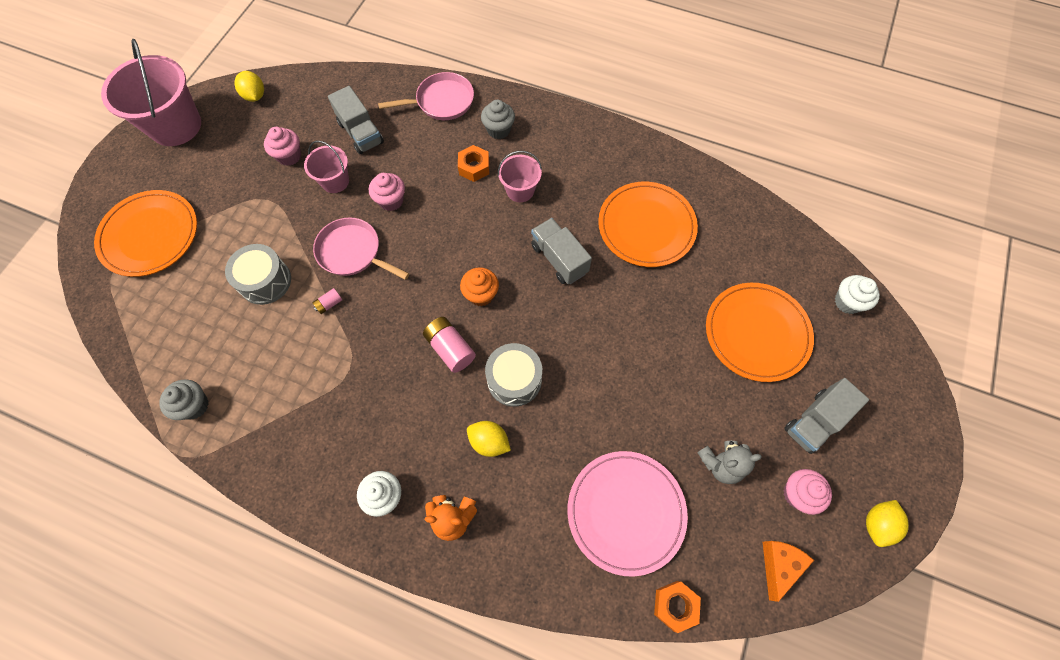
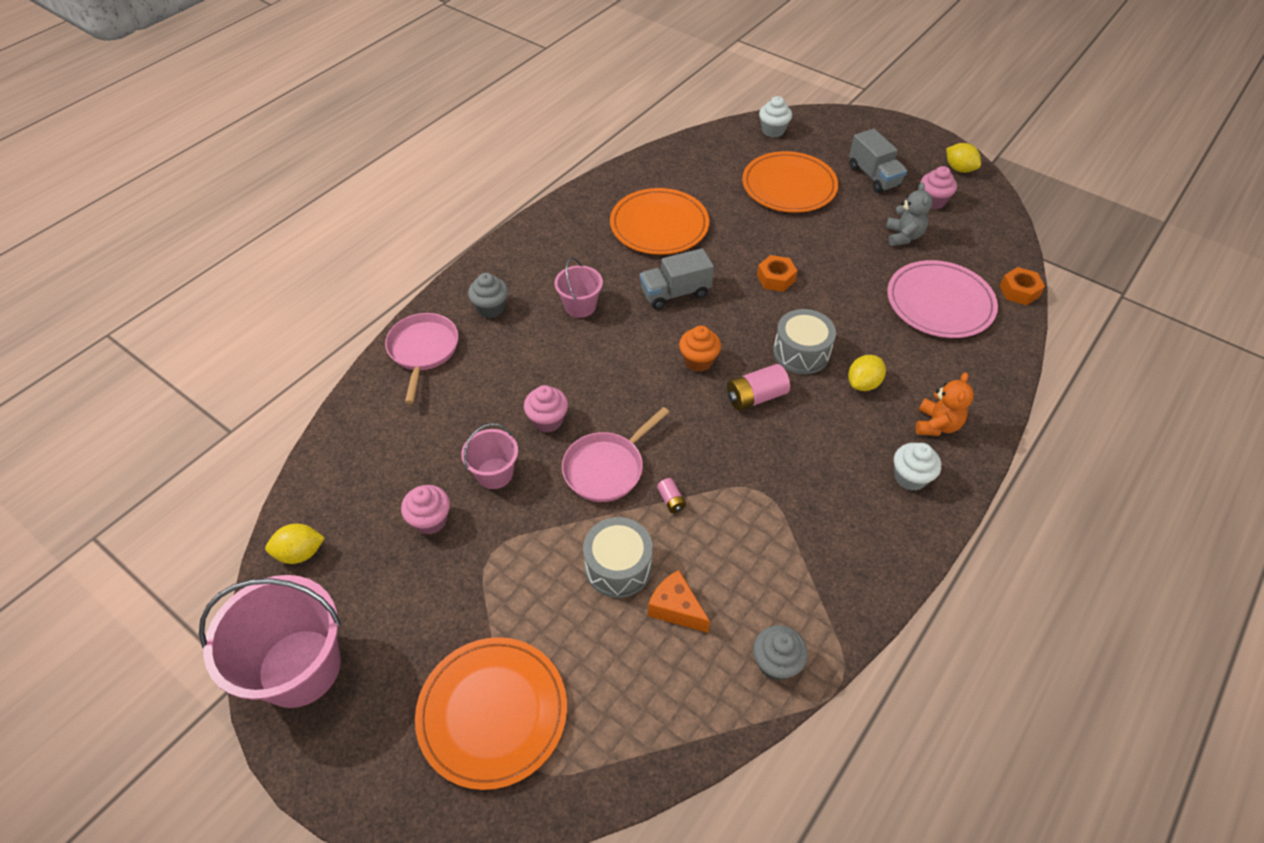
camera: 75 degrees left, 15 degrees down
grey truck [328,86,384,154] -> none
orange nut [458,145,489,182] -> orange nut moved to [757,255,797,292]
orange cheese [763,541,814,602] -> orange cheese moved to [648,570,710,633]

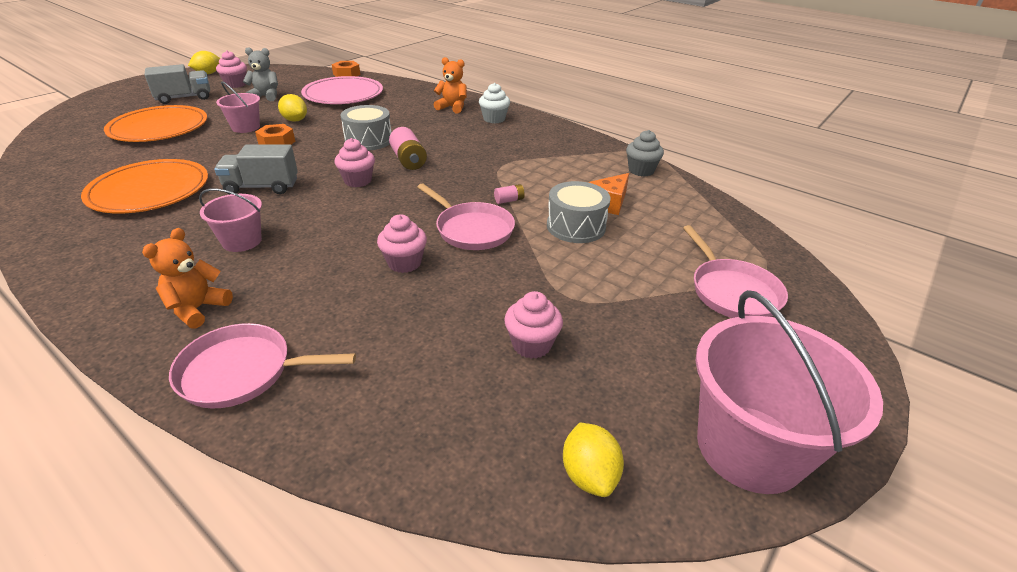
camera: 90 degrees left, 15 degrees down
orange plate [415,637,567,790] -> pink pan [683,225,788,318]
pink bucket [461,423,518,489] -> pink bucket moved to [216,81,260,133]
grey cupcake [468,273,508,318] -> orange teddy bear [142,228,233,328]
grey truck [640,248,714,309] -> grey truck turned 105 degrees clockwise [214,144,298,194]
orange cupcake [679,325,721,372] -> pink cupcake [334,138,375,187]
white cupcake [759,96,792,138] -> none
yellow lemon [848,355,886,391] -> yellow lemon moved to [278,94,307,122]

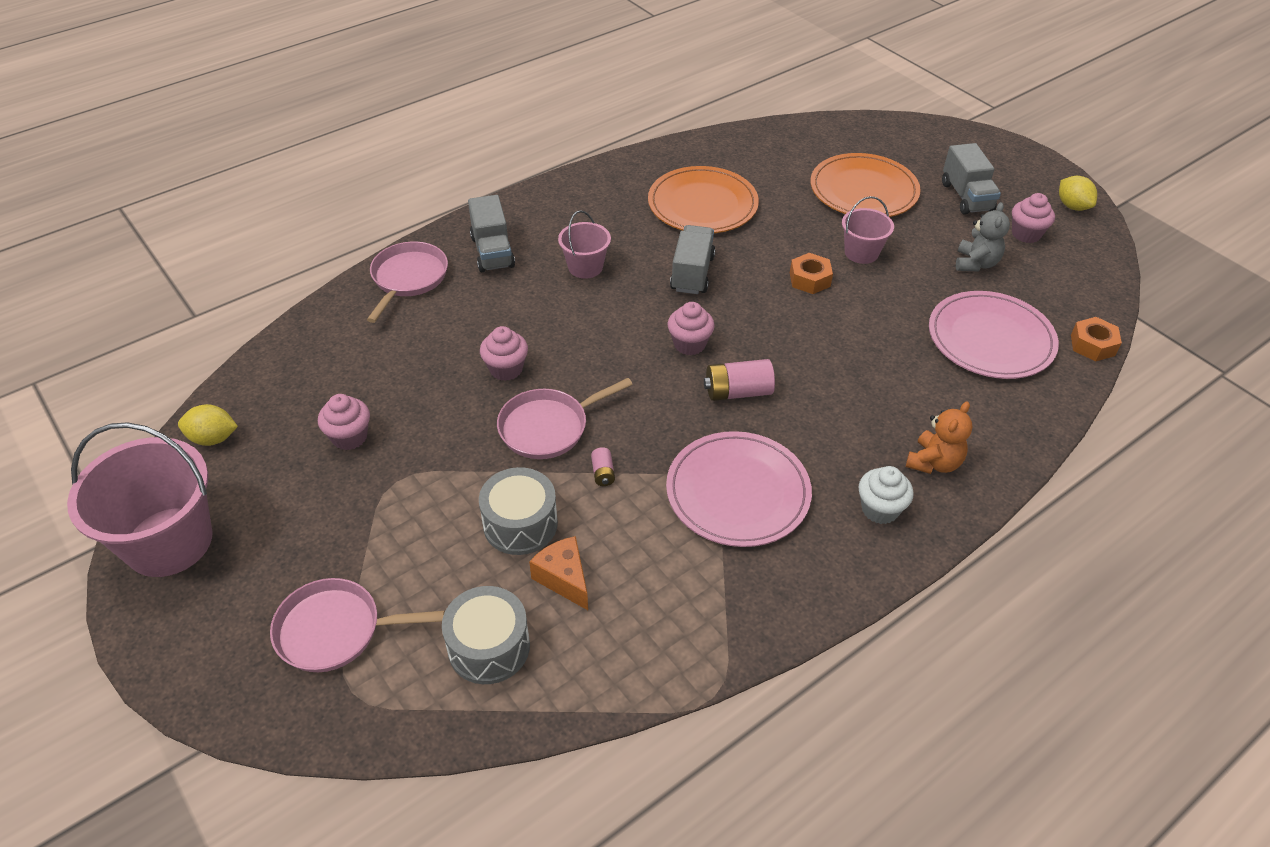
camera: 105 degrees right, 10 degrees up
orange teddy bear [142,228,233,328] -> grey truck [468,195,515,272]
yellow lemon [278,94,307,122] -> none
grey drum [340,105,392,151] -> grey drum moved to [442,586,530,684]
grey cupcake [626,130,664,177] -> none
none -> pink plate [666,431,812,547]

